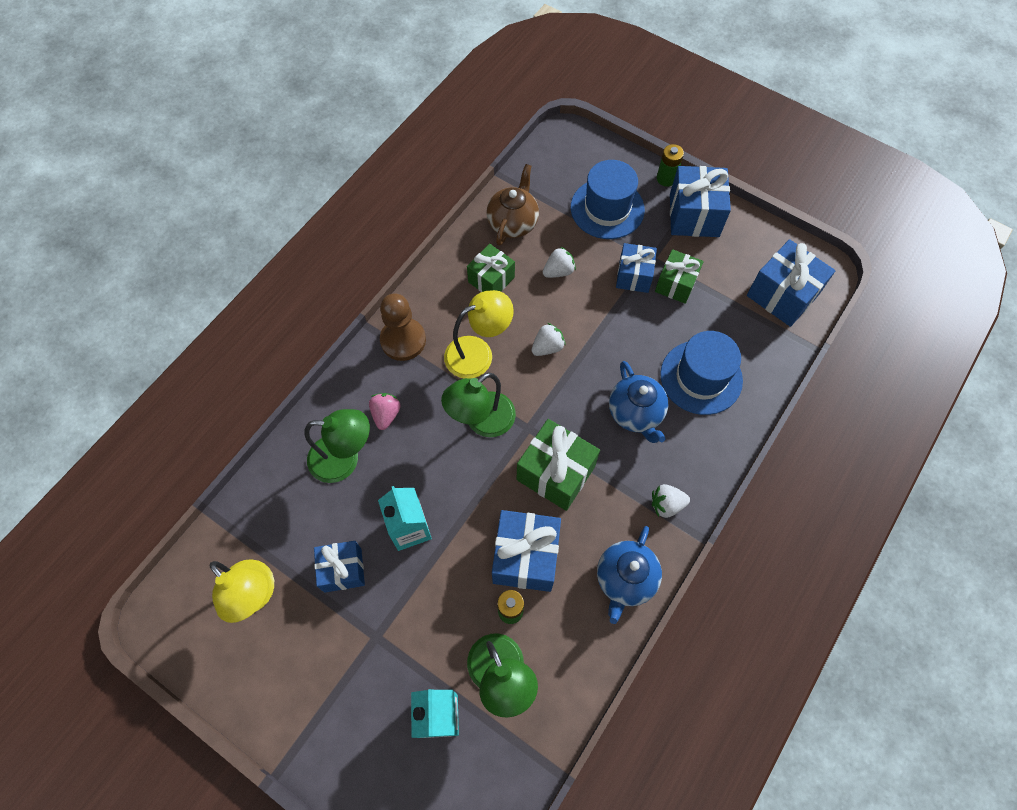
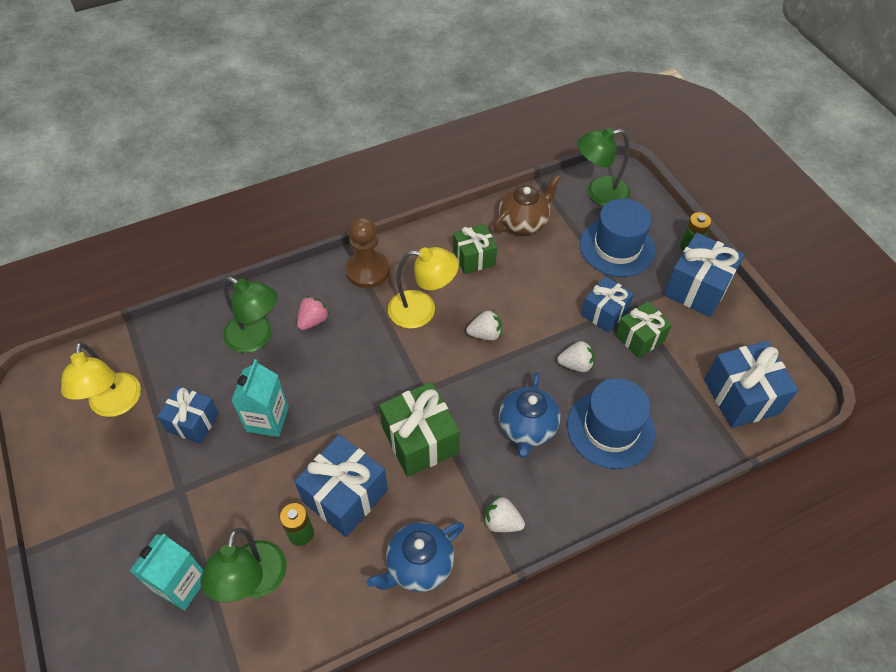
camera: 30 degrees right, 10 degrees down
green lamp [441,372,516,437] -> green lamp moved to [577,127,630,206]
white strawberry [543,247,576,278] -> white strawberry moved to [557,341,595,372]

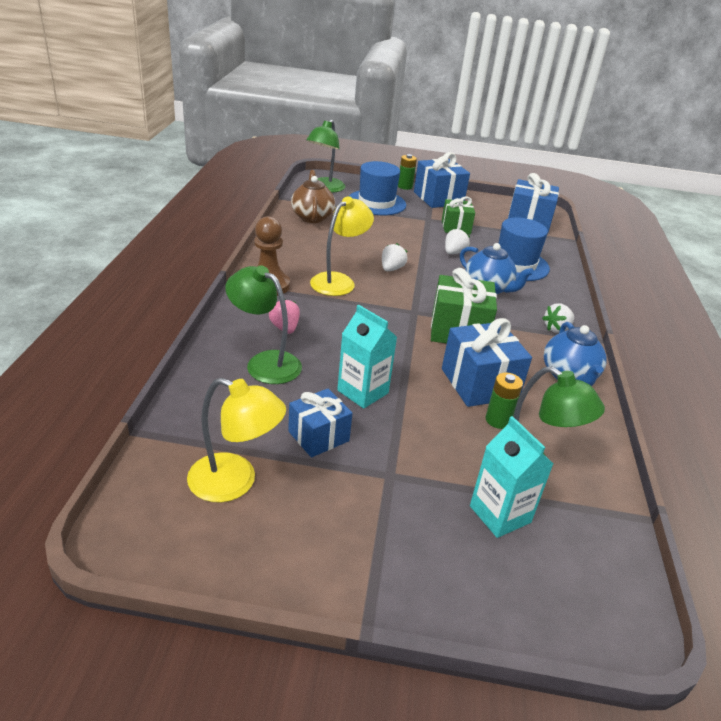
camera: 60 degrees left, 20 degrees down
green lamp [223,277,278,353] -> green lamp turned 120 degrees counterclockwise [225,265,302,384]
green gift [453,224,497,274] -> none
blue gift [581,276,634,333] -> none

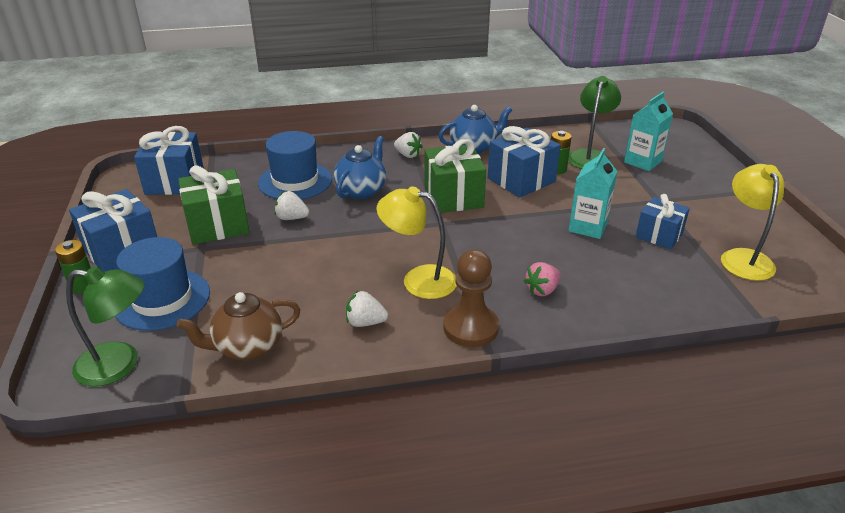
camera: 105 degrees left, 0 degrees up
green lamp [225,265,302,384] -> none
white strawberry [382,243,407,271] -> white strawberry moved to [346,291,388,327]
green gift [442,196,475,234] -> green gift [178,165,250,245], size x1.53

